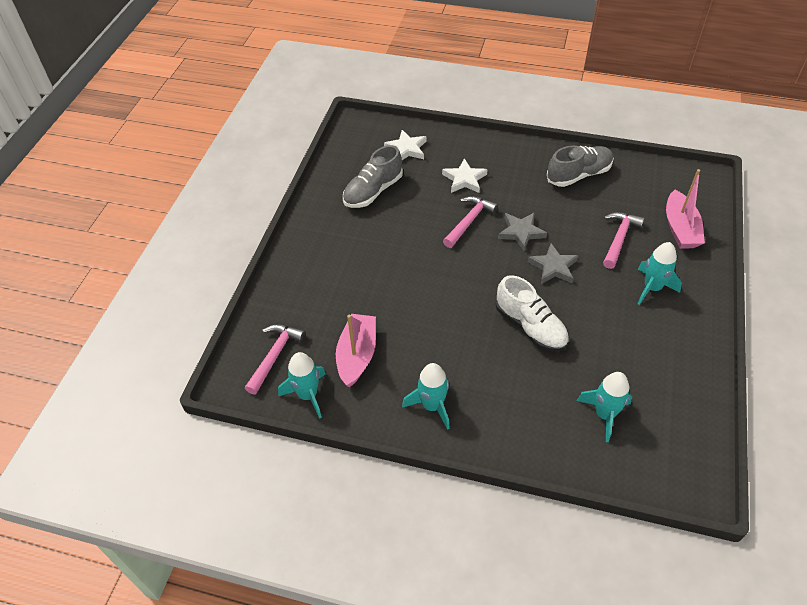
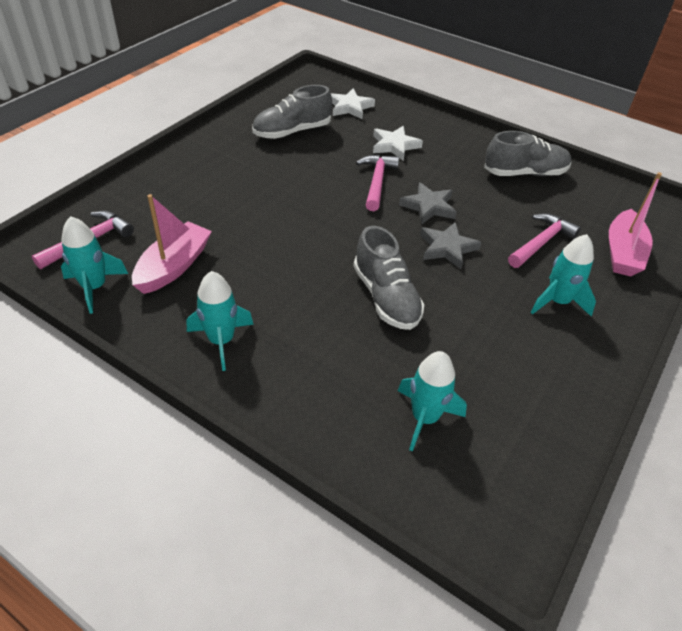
camera: 15 degrees right, 5 degrees down
pink hammer [443,196,498,248] -> pink hammer turned 45 degrees counterclockwise [356,155,399,211]
white shoe [495,275,569,352] -> grey shoe [354,226,425,330]

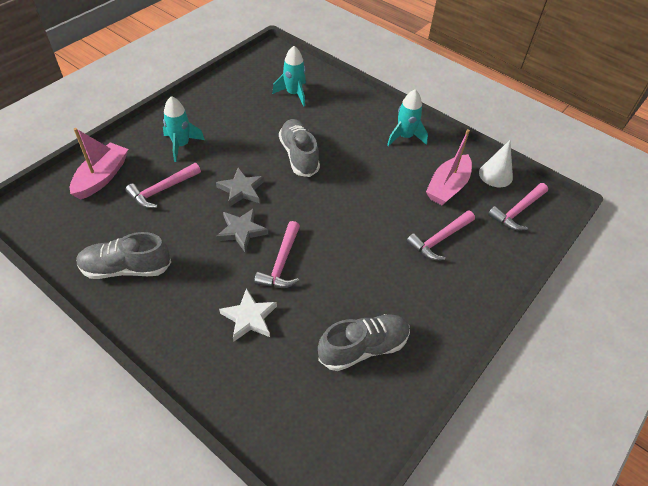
camera: 175 degrees left, 5 degrees up
turquoise rocket [61,216,128,314] -> white cone [479,140,513,187]
white star [331,88,375,119] -> none
none -> pink hammer [406,211,475,261]

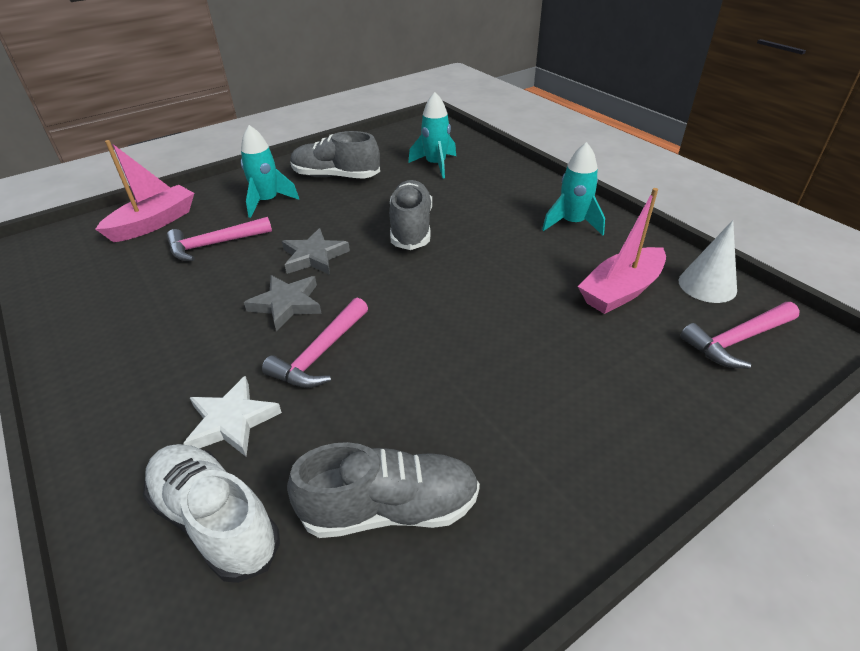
camera: 20 degrees right, 10 degrees down
grey shoe [76,232,171,279] -> grey shoe moved to [290,131,380,179]
pink hammer [406,211,475,261] -> none
none -> white shoe [143,444,280,583]

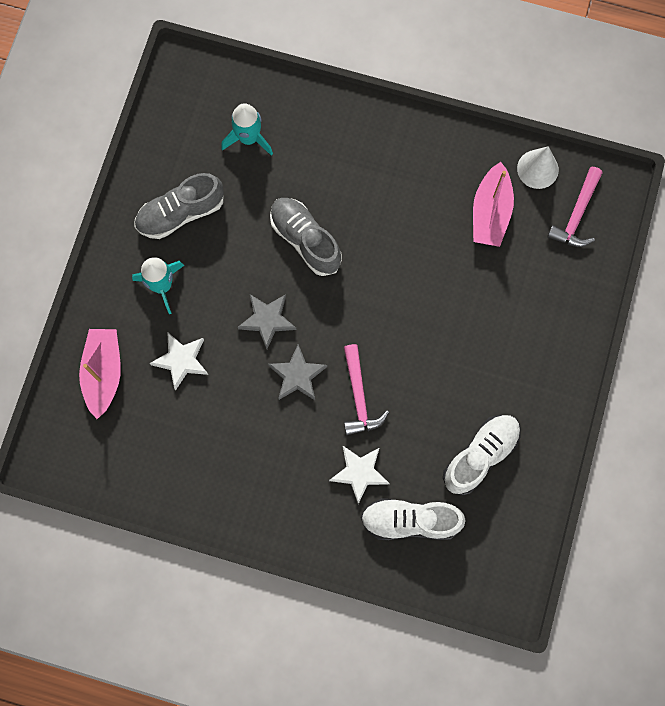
camera: 40 degrees left, 35 degrees up
pink hammer [167,217,272,261] -> white star [150,332,208,391]
grey shoe [287,442,480,538] -> white shoe [443,415,521,496]
turquoise rocket [542,142,605,236] -> none

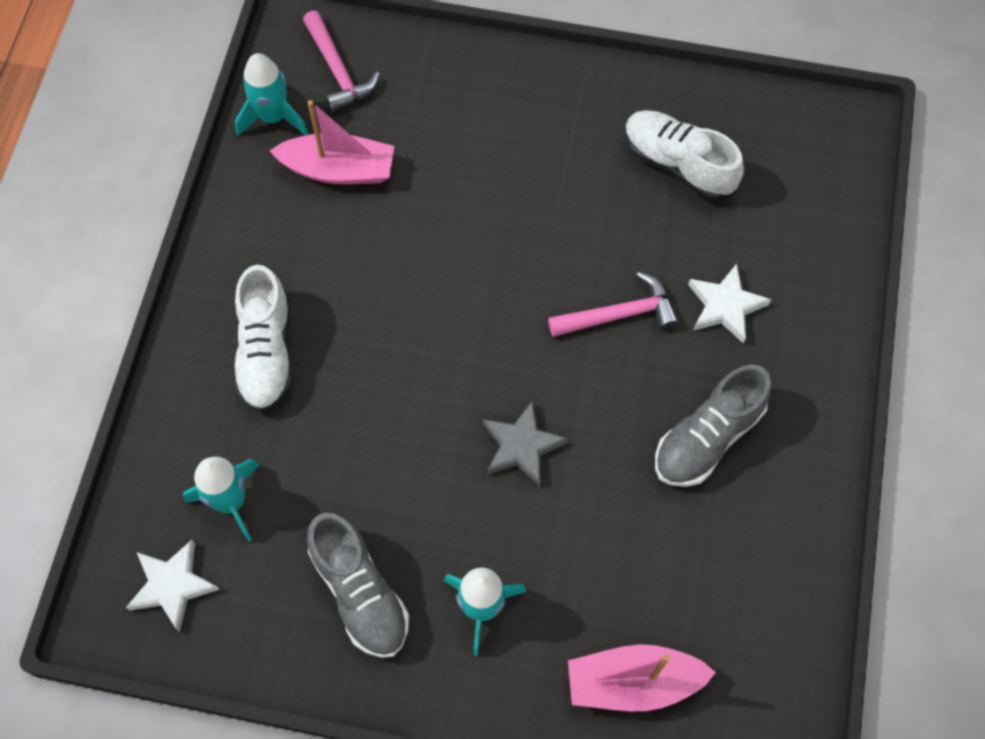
camera: 95 degrees left, 10 degrees down
white star [150,332,208,391] -> white star moved to [126,540,220,632]
grey star [268,344,327,400] -> none
grey shoe [270,198,342,276] -> grey shoe moved to [655,365,772,487]
white shoe [361,498,466,540] -> white shoe moved to [233,265,293,413]
white cone [517,146,559,189] -> turquoise rocket [235,53,309,136]
pink hammer [547,167,602,247] -> pink hammer turned 45 degrees clockwise [303,11,380,113]

